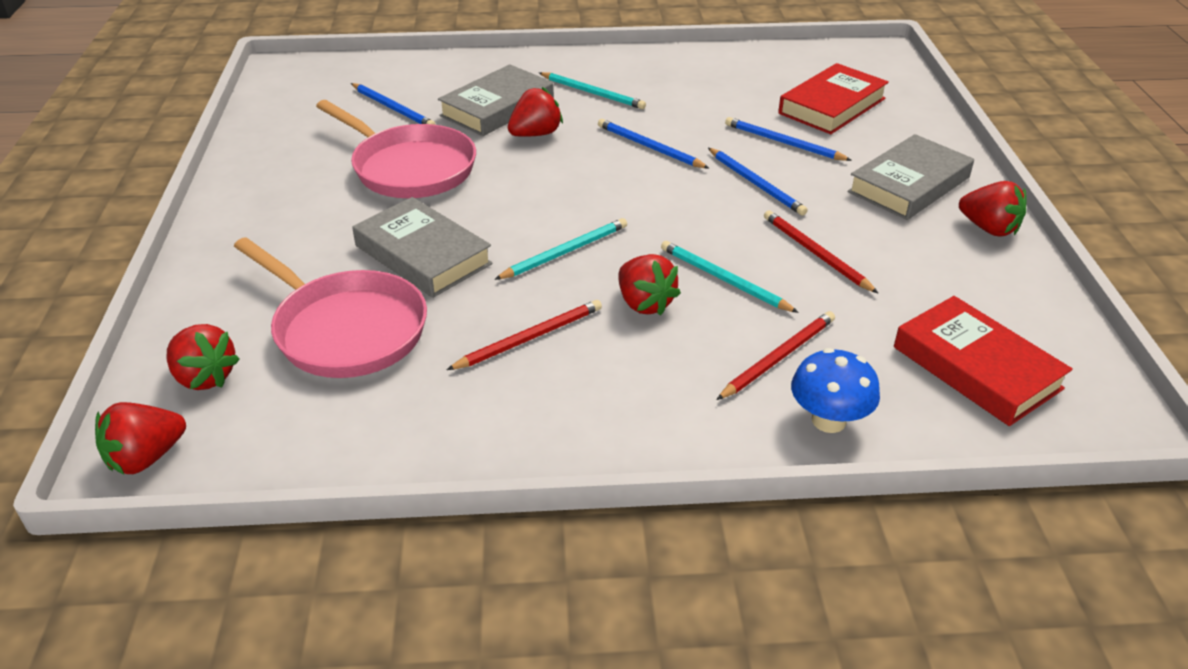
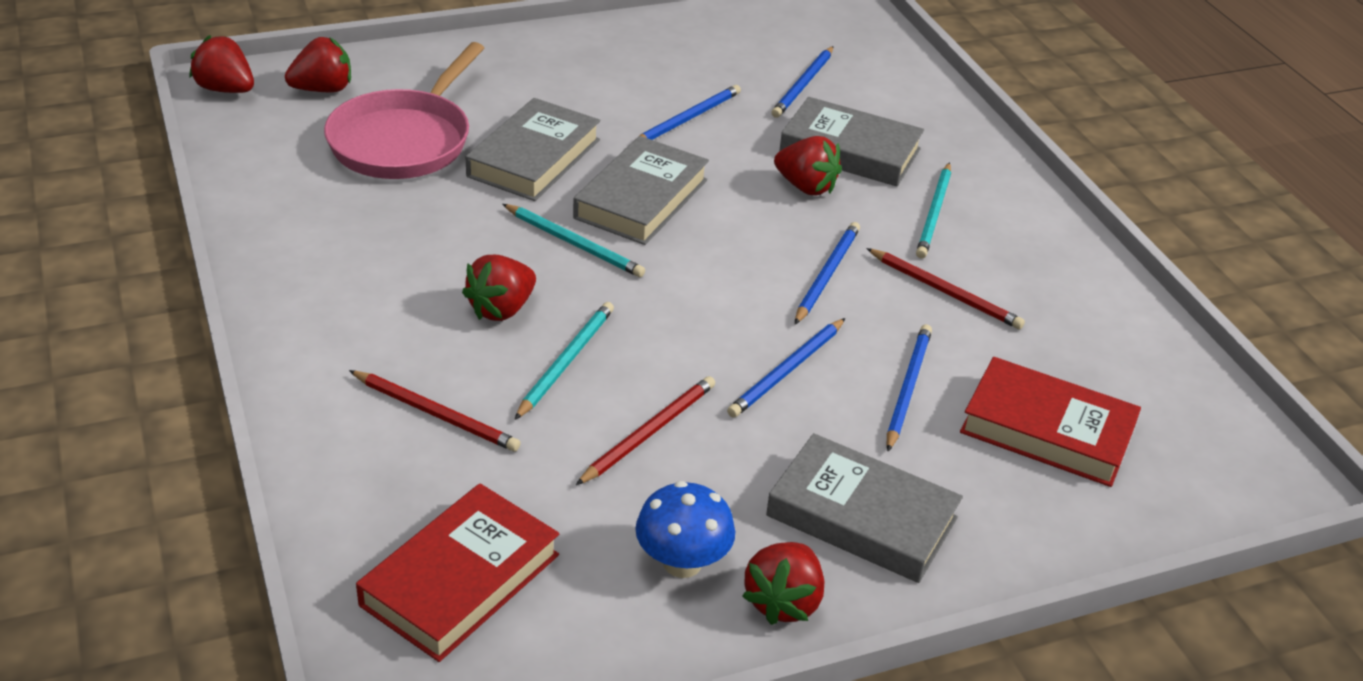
camera: 70 degrees right, 0 degrees up
red strawberry [166,324,240,390] -> red strawberry turned 135 degrees counterclockwise [285,37,351,92]
pink pan [316,100,476,198] -> blue pencil [638,85,741,140]
red pencil [447,300,602,370] -> red pencil moved to [866,248,1025,329]
blue mushroom [791,348,880,433] -> blue mushroom moved to [635,481,735,578]
none -> grey book [573,136,709,245]

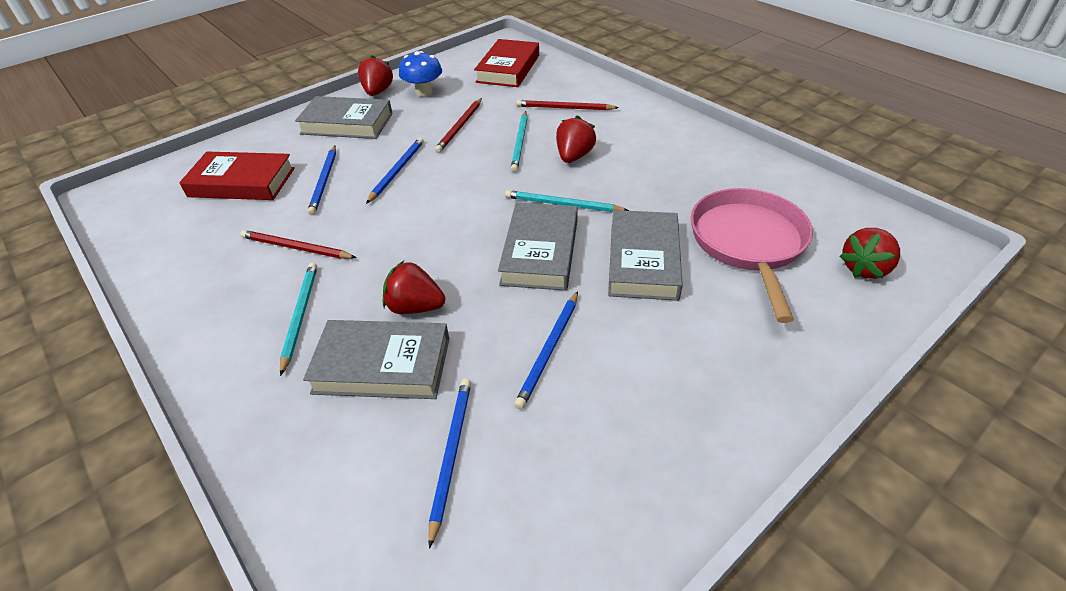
camera: 165 degrees right, 5 degrees up
red strawberry [189,35,254,93] -> none
blue pencil [795,222,860,324] -> none

